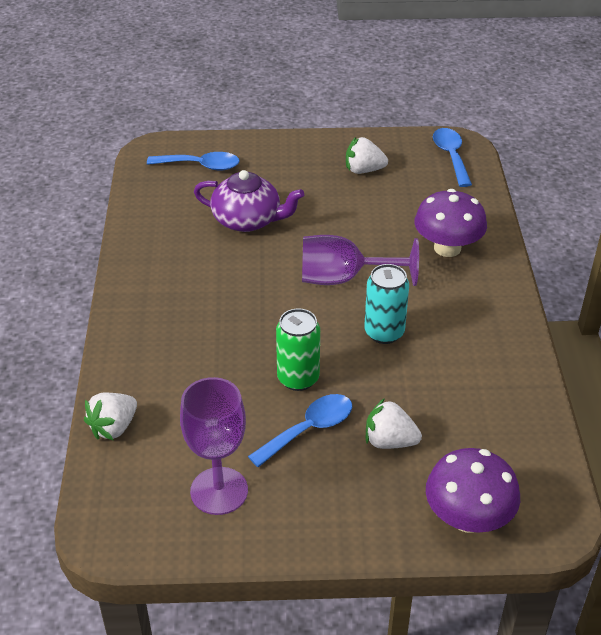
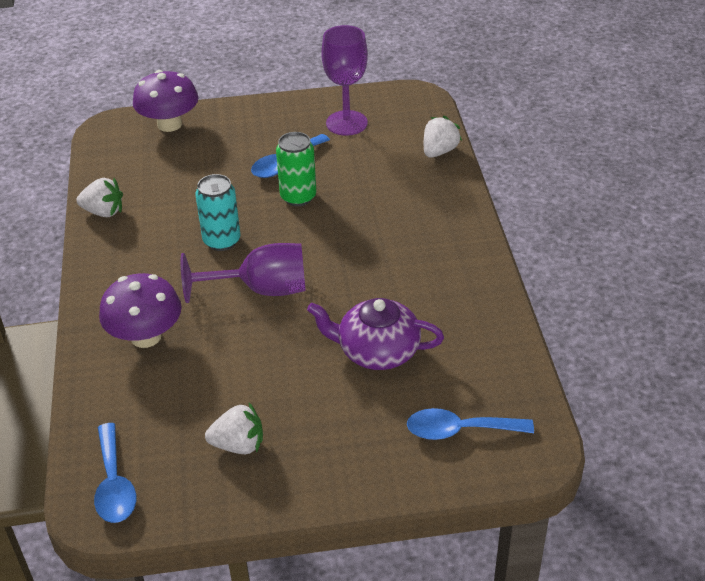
camera: 175 degrees right, 0 degrees up
white strawberry [366,398,422,449] -> white strawberry moved to [76,178,123,217]

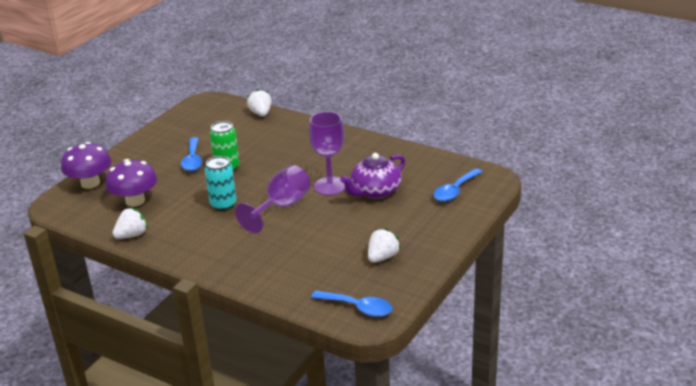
camera: 50 degrees left, 10 degrees down
purple mushroom [99,273,182,348] -> purple mushroom moved to [106,159,157,207]
purple goblet [321,25,368,136] -> purple goblet moved to [309,111,345,195]

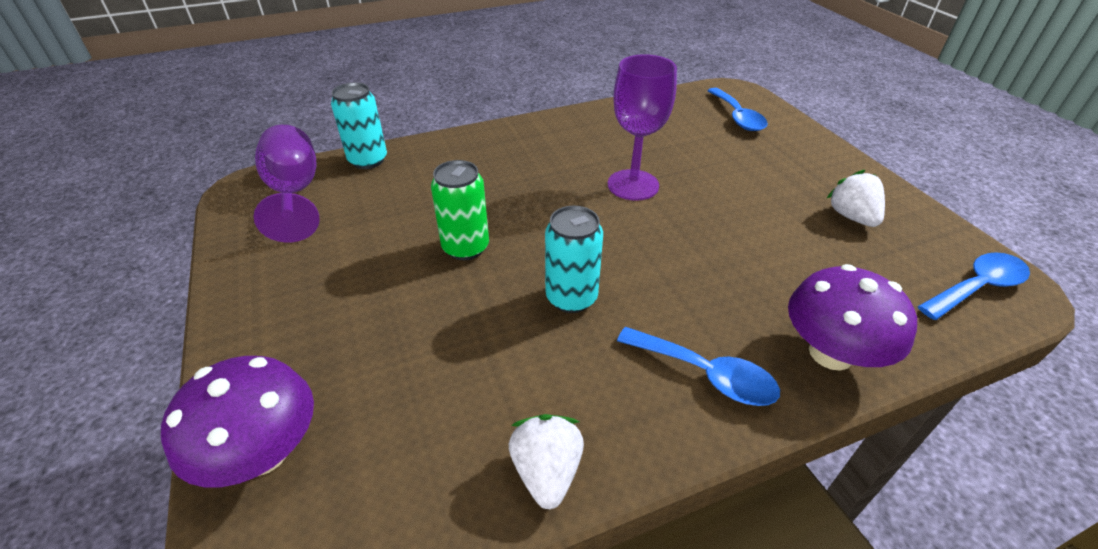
camera: 55 degrees left, 10 degrees up
purple mushroom [106,159,157,207] -> purple mushroom moved to [788,264,917,371]
blue spoon [181,137,203,171] -> blue spoon moved to [617,327,780,406]
purple goblet [235,165,311,233] -> purple goblet moved to [254,125,320,243]
white strawberry [247,89,271,116] -> turquoise can [331,83,387,169]
purple teapot [340,153,406,199] -> none

